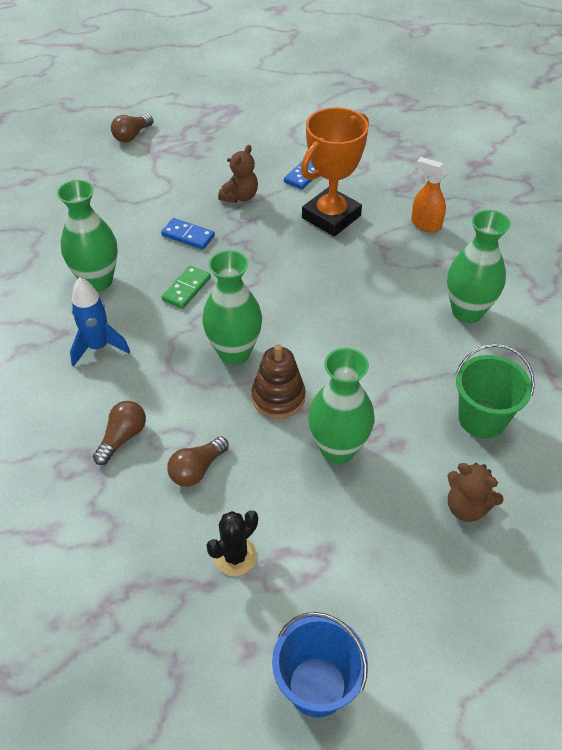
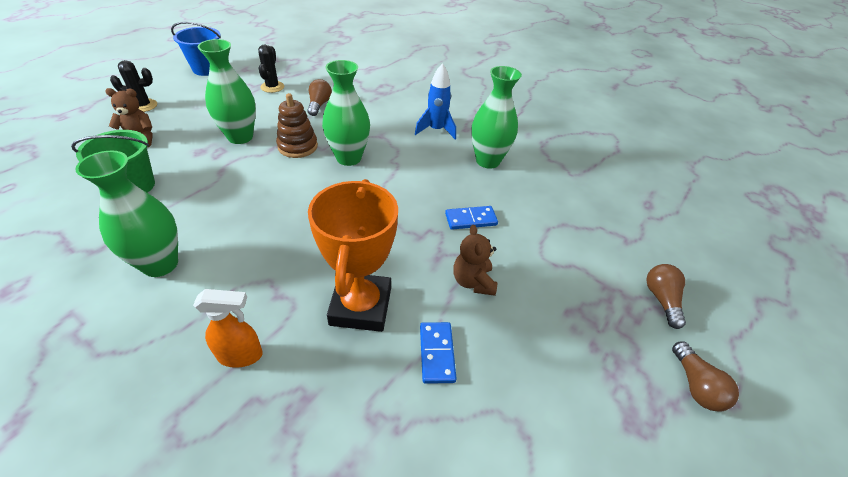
camera: 140 degrees right, 5 degrees down
brown light bulb [93,401,146,465] -> brown light bulb moved to [672,341,739,412]
green domino [162,265,211,309] -> none
none -> black cactus [110,60,157,112]

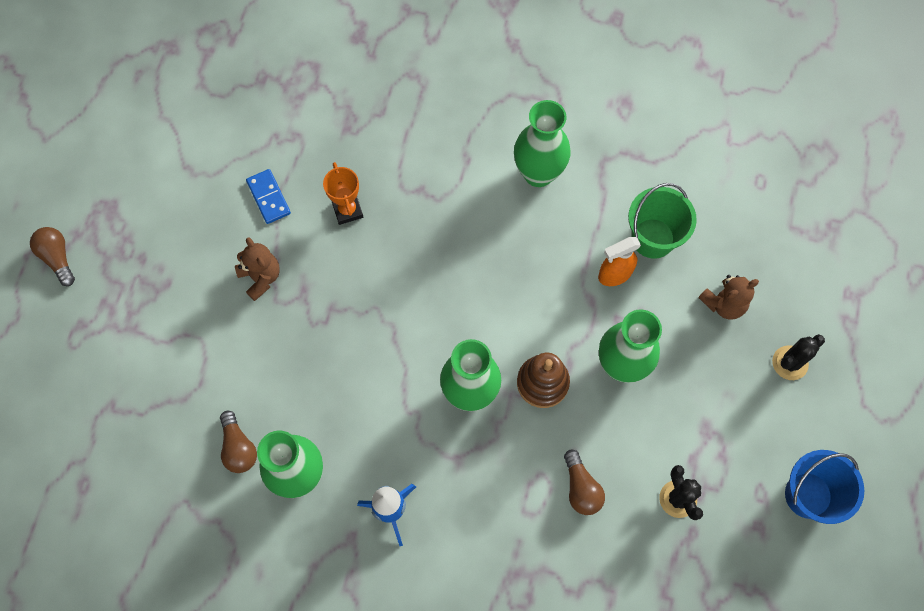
camera: 160 degrees right, 25 degrees up
orange spray bottle [193,289,263,368] -> orange spray bottle moved to [598,237,641,286]
orange trophy [308,179,398,332] -> orange trophy [323,162,363,225], size x0.53
blue domino [445,206,498,230] -> none
brown light bulb [646,264,686,329] -> brown light bulb moved to [220,411,257,473]

